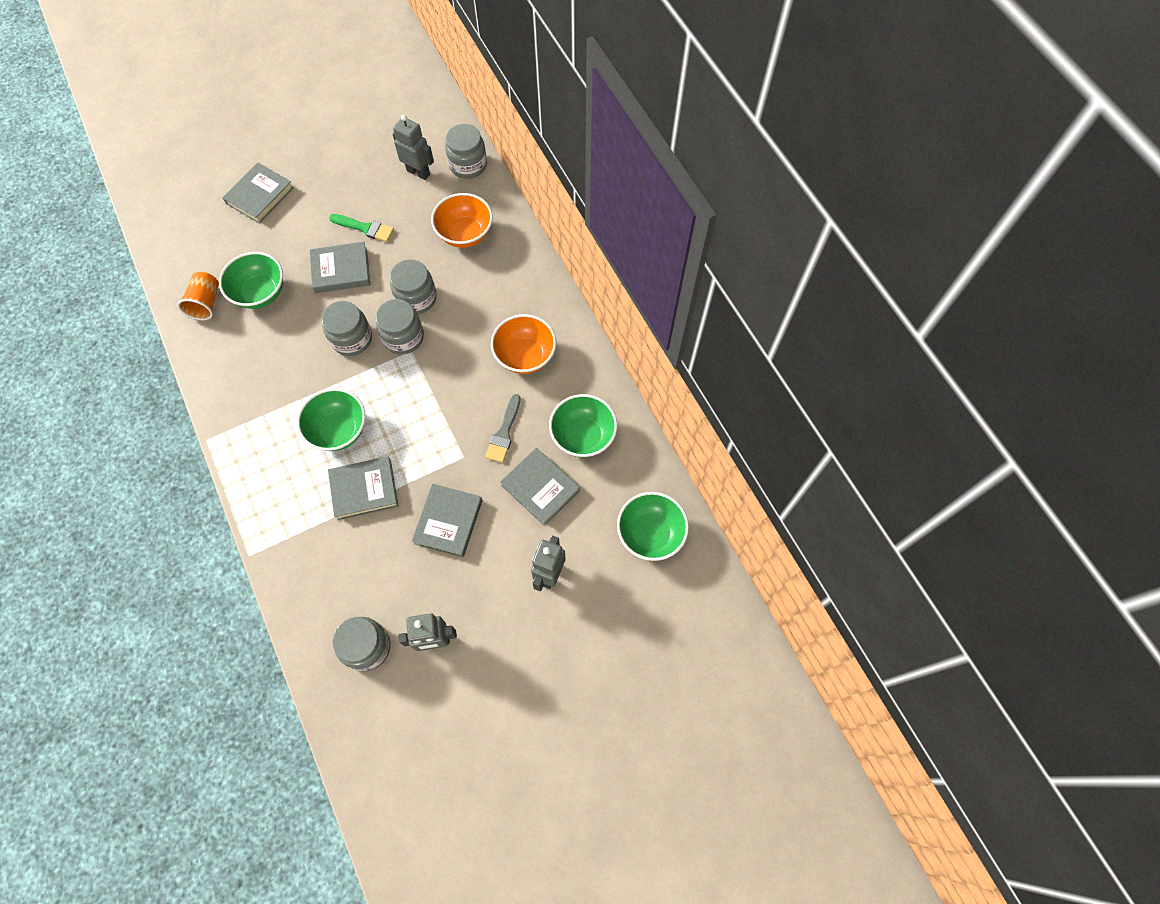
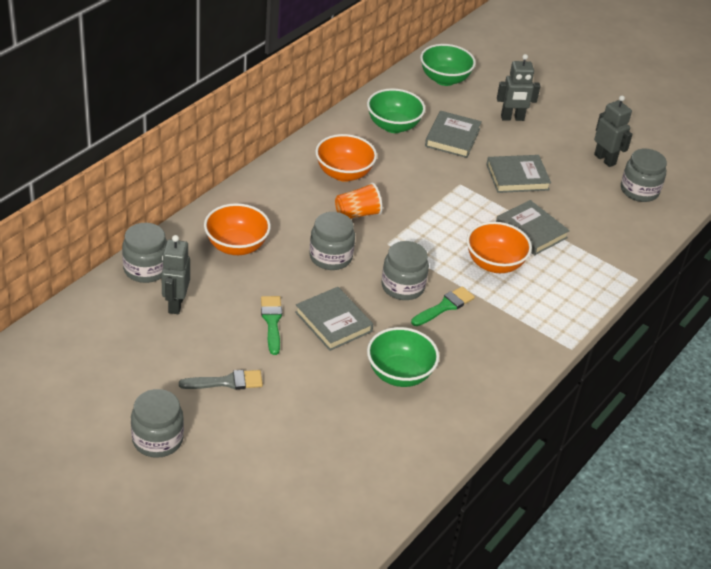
camera: 120 degrees left, 25 degrees down
orange cup [177,272,219,320] -> orange cup moved to [335,183,383,219]
grey book [223,163,294,224] -> none
green bowl [297,388,366,451] -> orange bowl [466,222,532,273]
grey jar [376,299,424,354] -> grey jar moved to [131,389,184,458]
grey brush [485,394,521,463] -> grey brush moved to [179,370,263,390]
none -> green brush [411,286,475,326]

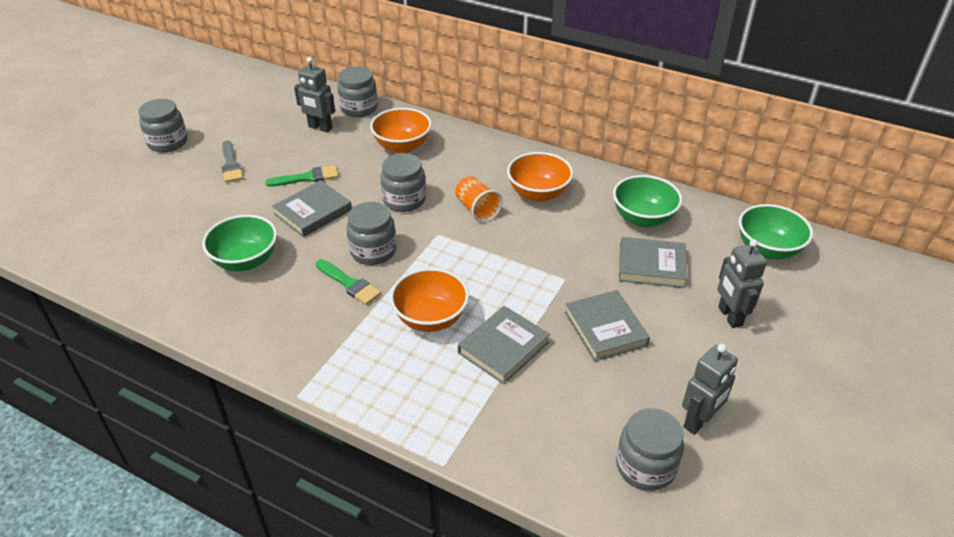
camera: 85 degrees right, 0 degrees up
grey robot [161,235,190,314] -> grey robot turned 150 degrees counterclockwise [294,57,335,133]

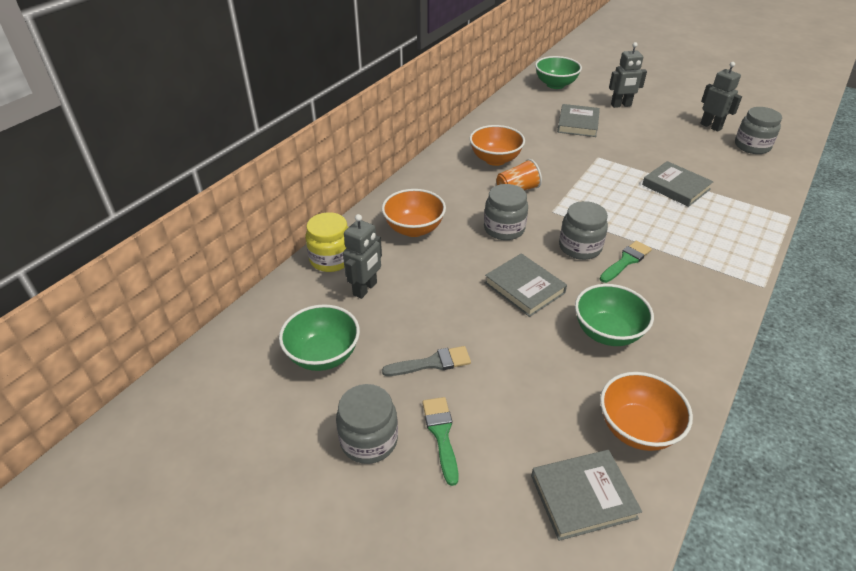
camera: 85 degrees left, 0 degrees up
green brush [265,165,339,187] -> green brush moved to [422,397,459,486]
grey jar [337,66,378,117] -> yellow jar [305,212,349,272]
orange bowl [390,268,469,332] -> orange bowl moved to [600,372,693,451]
grey book [565,290,650,361] -> grey book moved to [531,450,642,541]
green bowl [613,175,682,227] -> green bowl moved to [279,304,360,371]

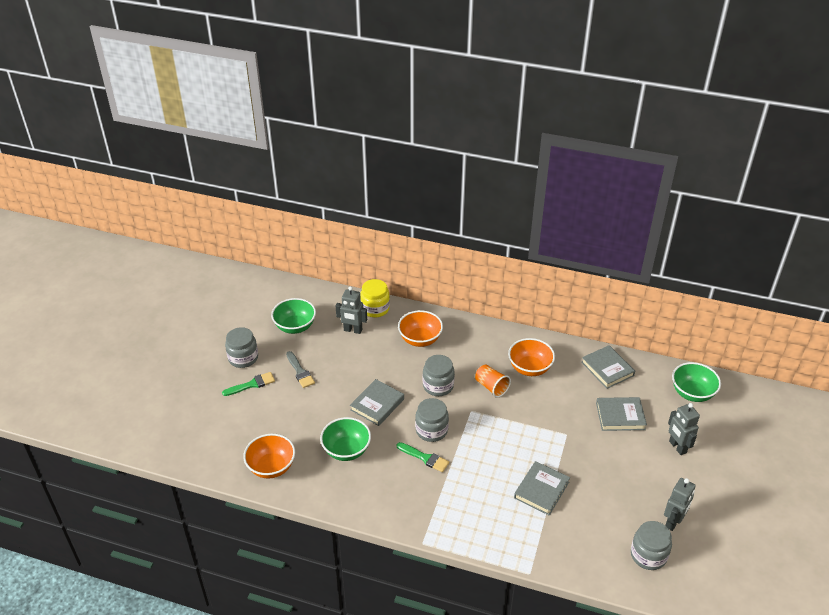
camera: 75 degrees right, 0 degrees up
grey book [531,450,642,541] -> grey book moved to [581,345,635,389]

